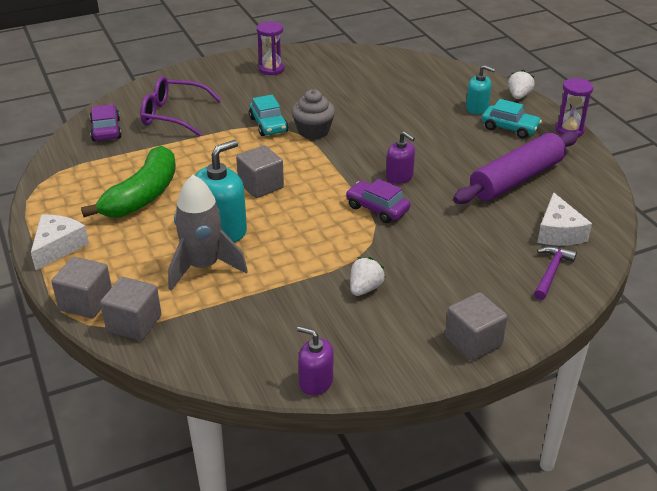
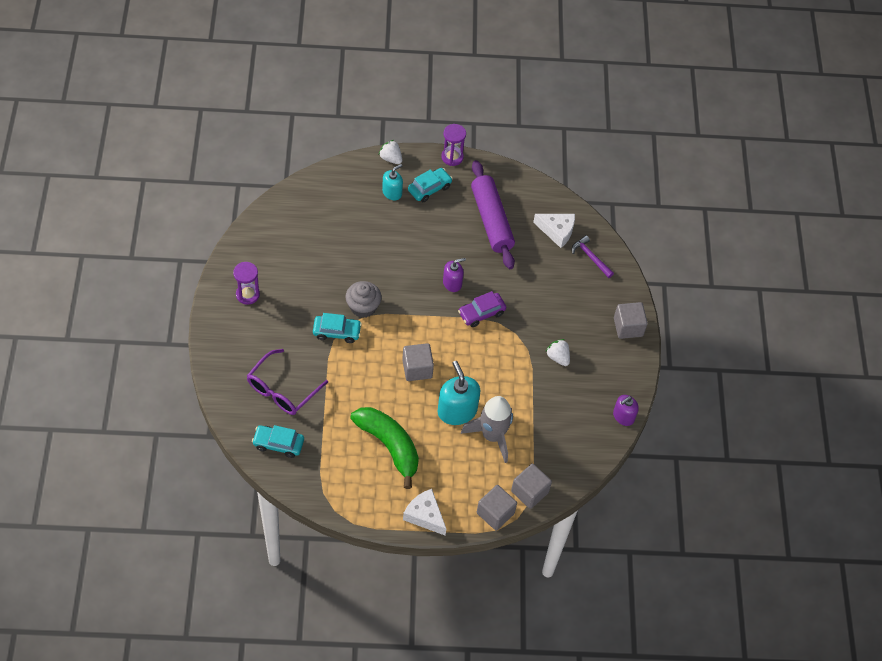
camera: 70 degrees left, 20 degrees up
purple car [90,104,122,141] -> turquoise car [252,425,304,458]

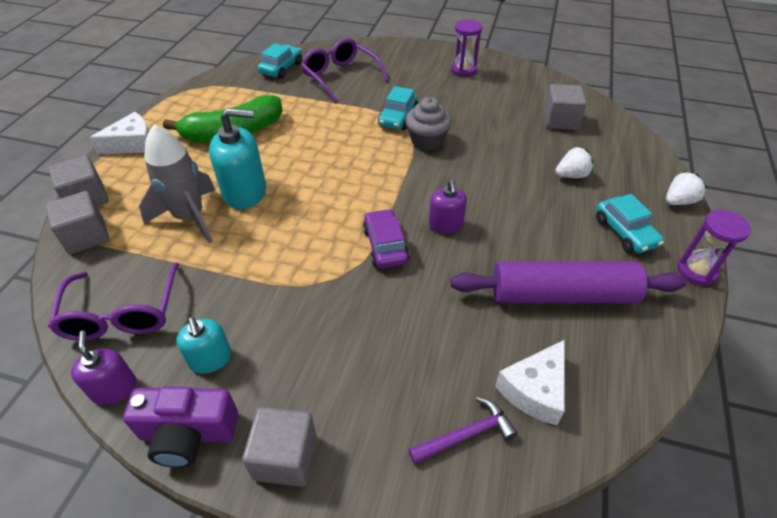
camera: 110 degrees right, 10 degrees down
turquoise soap dispenser [382,164,403,200] -> turquoise soap dispenser moved to [176,317,231,374]
grey cube [402,343,434,381] -> grey cube moved to [544,84,587,130]
white strawberry [545,339,570,366] -> white strawberry moved to [555,146,594,178]
none -> purple glasses [48,262,179,341]
none -> purple camera [123,387,238,468]

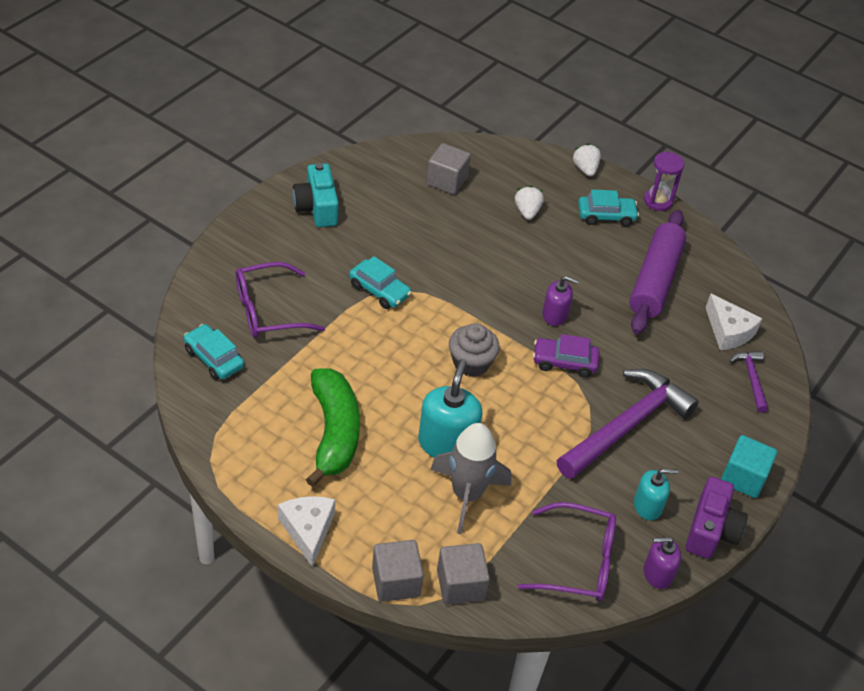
camera: 75 degrees left, 0 degrees up
grey cube [242,407,316,487] -> turquoise cube [721,435,777,498]
grey cupcake [405,97,452,150] -> grey cupcake moved to [449,323,500,377]
purple hourglass [451,20,482,76] -> turquoise camera [293,163,339,227]
none -> purple hammer [557,369,699,479]

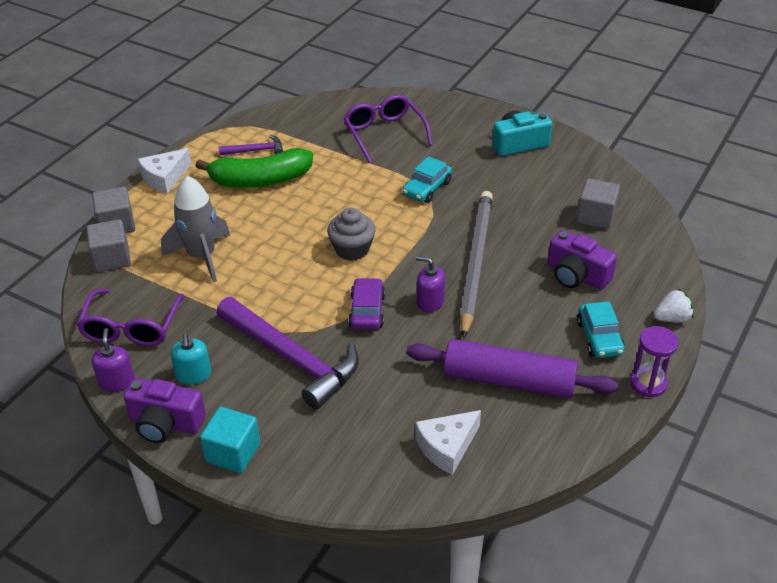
camera: 90 degrees right, 5 degrees down
turquoise car [184,324,244,380] -> none
white cheese [278,496,335,568] -> white cheese turned 150 degrees clockwise [138,148,191,194]
turquoise soap dispenser [418,359,483,458] -> none
white strawberry [515,186,544,220] -> purple camera [547,230,617,290]
purple soap dispenser [542,276,579,326] -> purple soap dispenser turned 105 degrees clockwise [416,256,445,312]
purple hammer [729,351,768,413] -> purple hammer moved to [219,135,283,155]
none -> grey pencil [460,191,493,338]

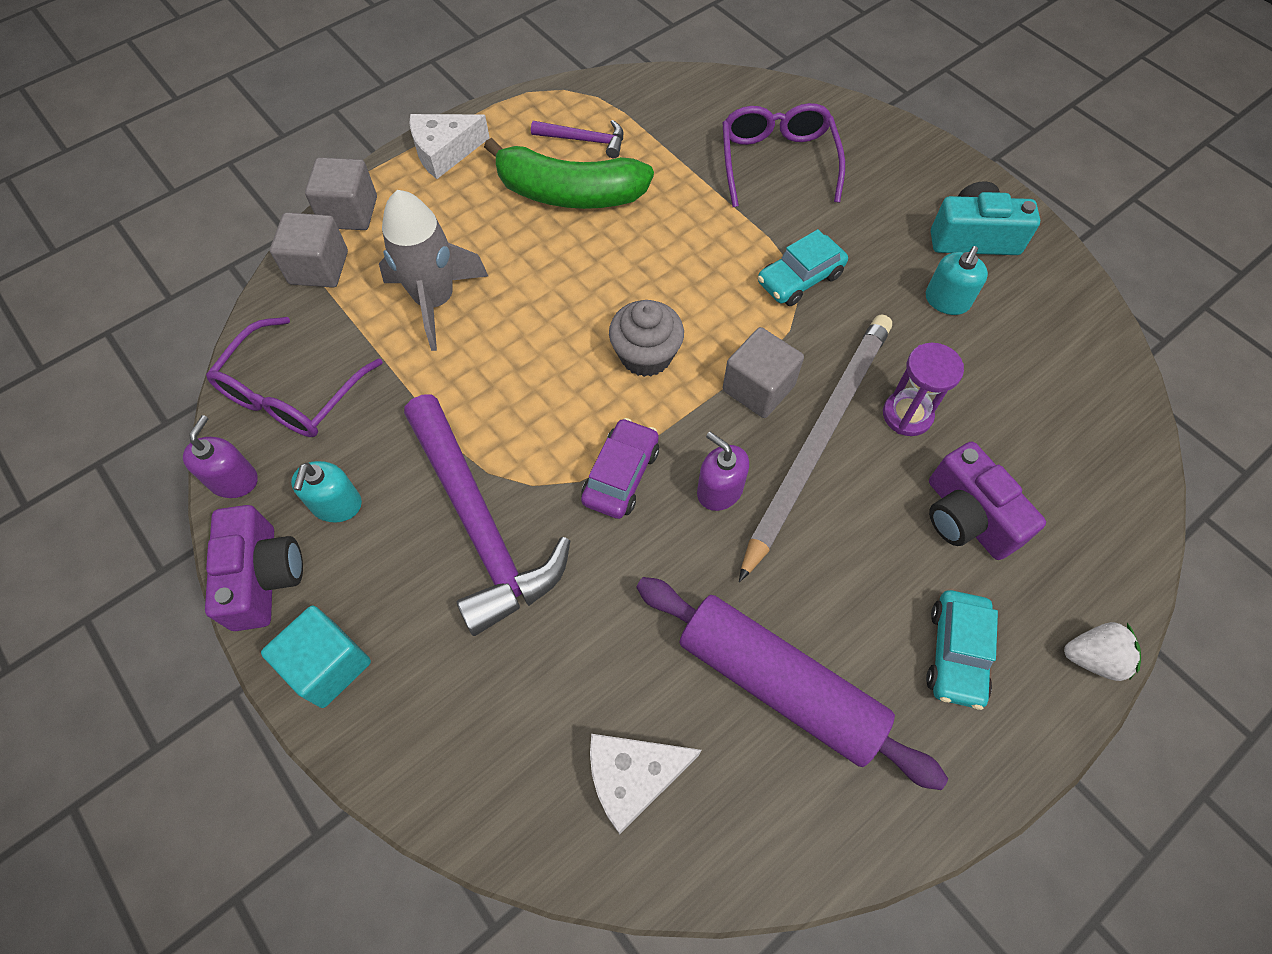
camera: 20 degrees right, 20 degrees up
purple camera [124,378,206,443] -> purple camera turned 135 degrees counterclockwise [205,505,303,631]
grey cube [577,179,620,229] -> grey cube moved to [723,327,804,418]
purple hourglass [630,326,679,397] -> purple hourglass moved to [883,343,964,436]
none -> turquoise soap dispenser [926,246,988,315]

